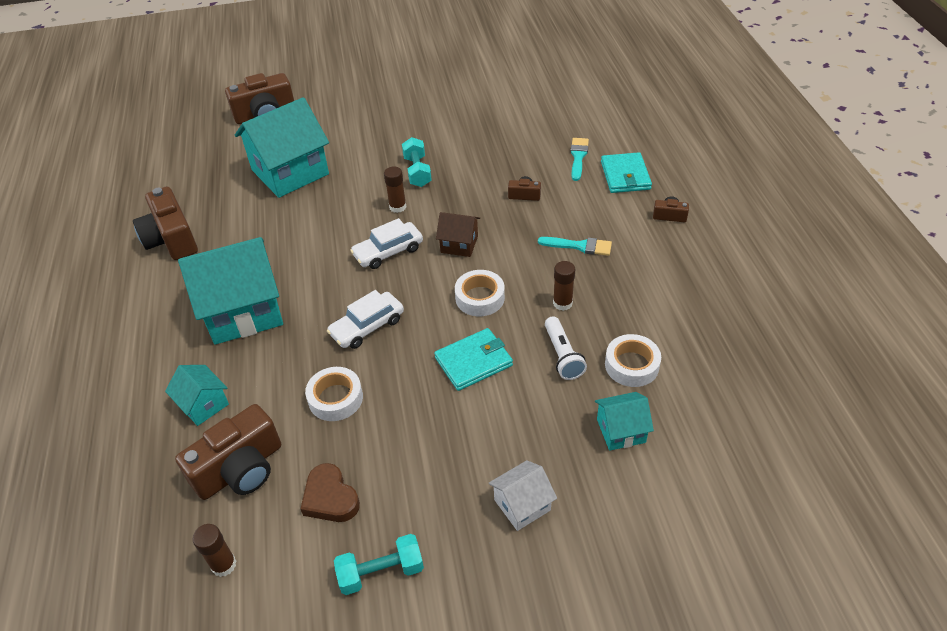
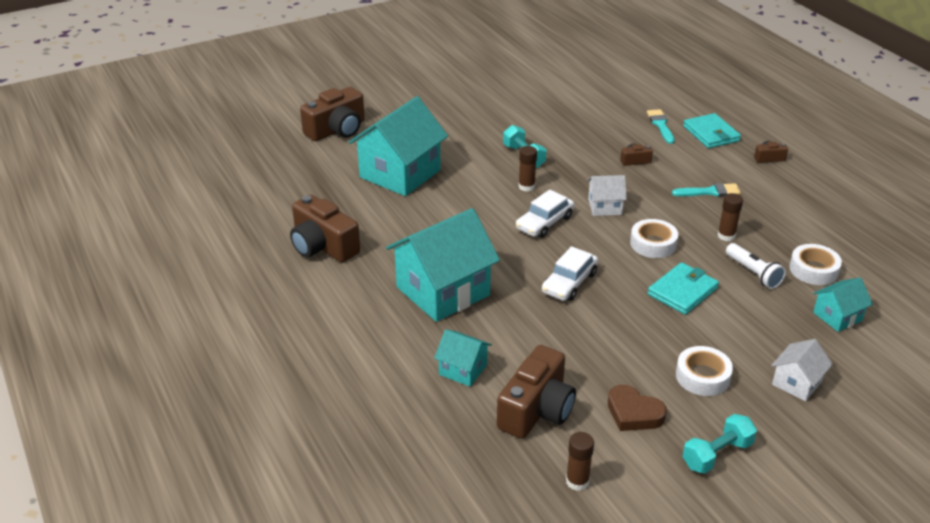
camera: 20 degrees left, 10 degrees down
white tape [305,367,363,421] -> white tape moved to [676,346,733,396]
brown house [436,212,480,257] -> white house [587,175,627,216]

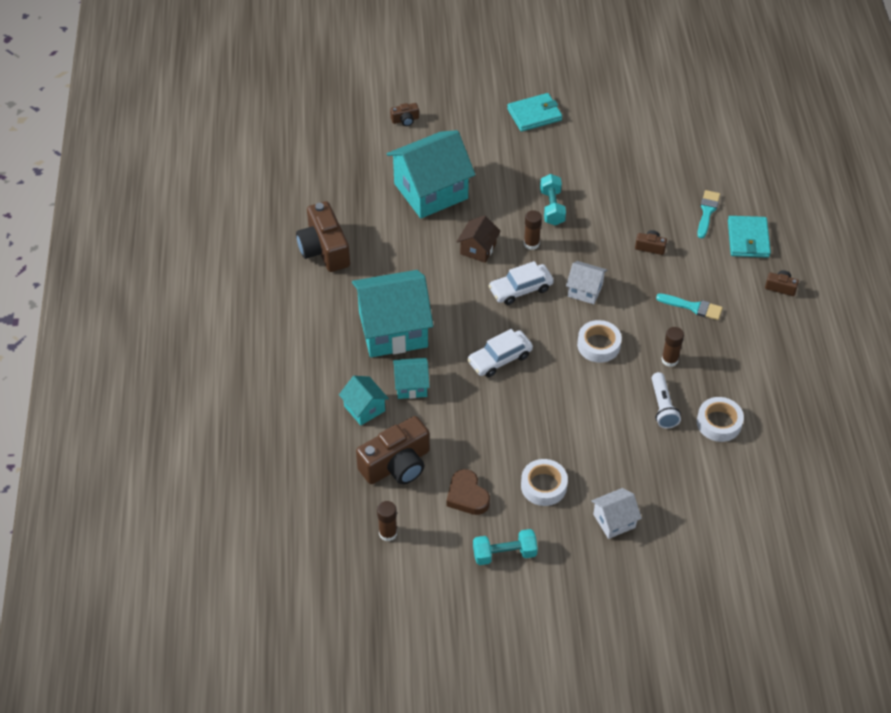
camera: 25 degrees right, 15 degrees up
brown camera [300,87,365,141] -> brown camera [390,103,419,126], size x0.45
turquoise wallet [648,262,719,315] -> turquoise wallet moved to [507,93,562,132]
turquoise house [813,278,873,332] -> turquoise house moved to [393,358,429,399]
none -> brown house [457,215,501,263]

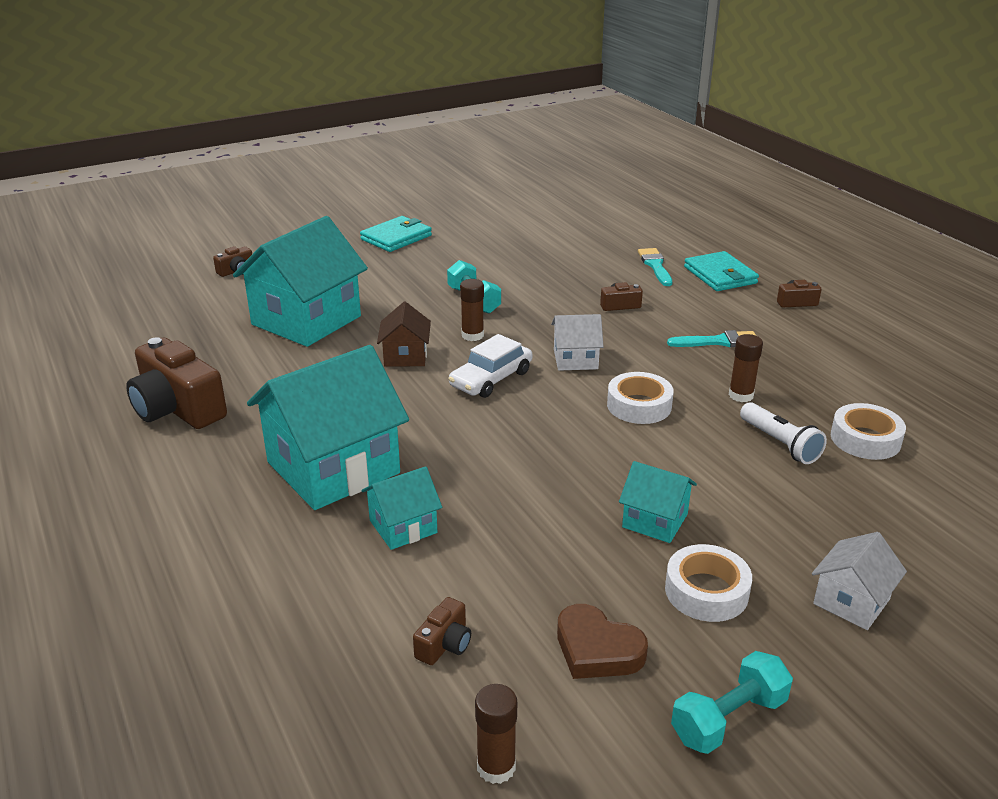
camera: 25 degrees left, 20 degrees down
turquoise house [339,376,389,425] -> turquoise house moved to [619,461,697,543]
brown camera [356,416,430,485] -> brown camera [413,597,471,665], size x0.45
white car [467,329,533,377] -> none

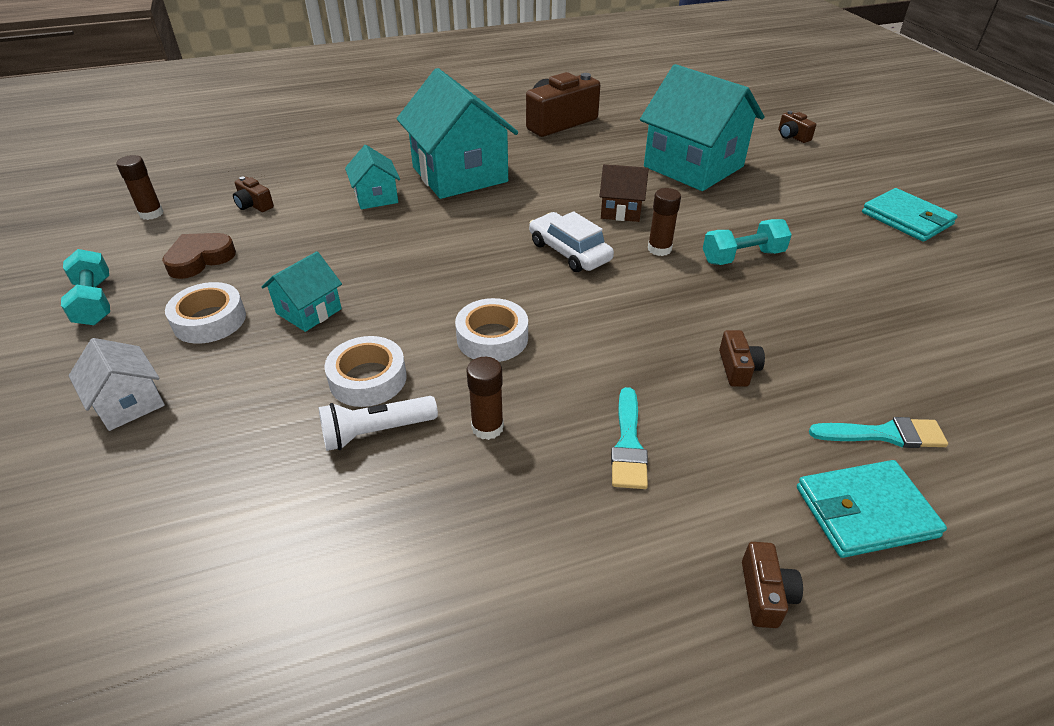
camera: 100 degrees right, 10 degrees up
white house [551,314,604,371] -> none
white tape [831,403,906,460] -> white tape moved to [324,336,407,407]

